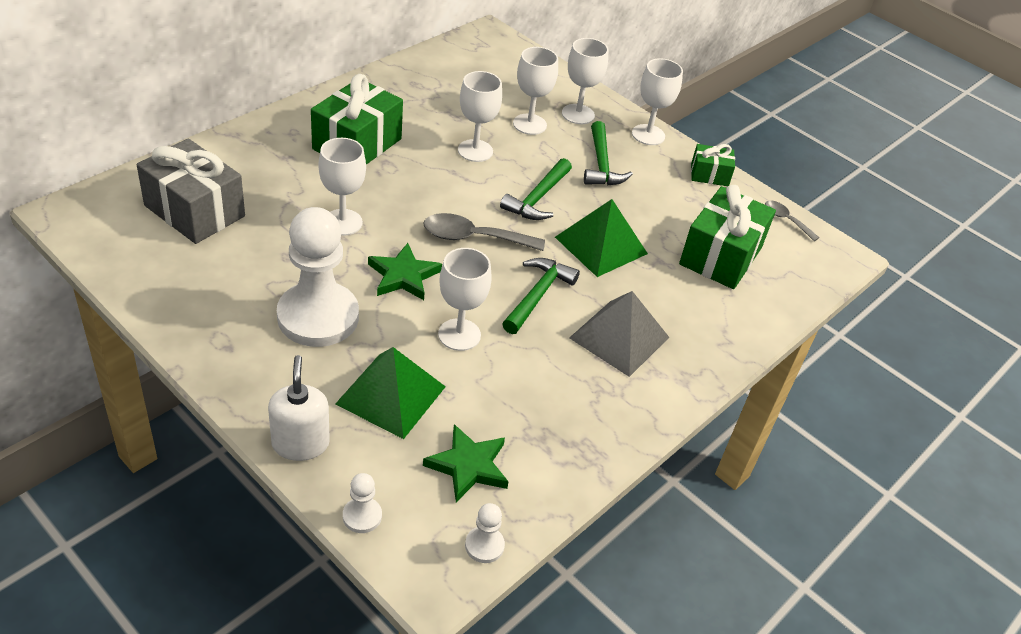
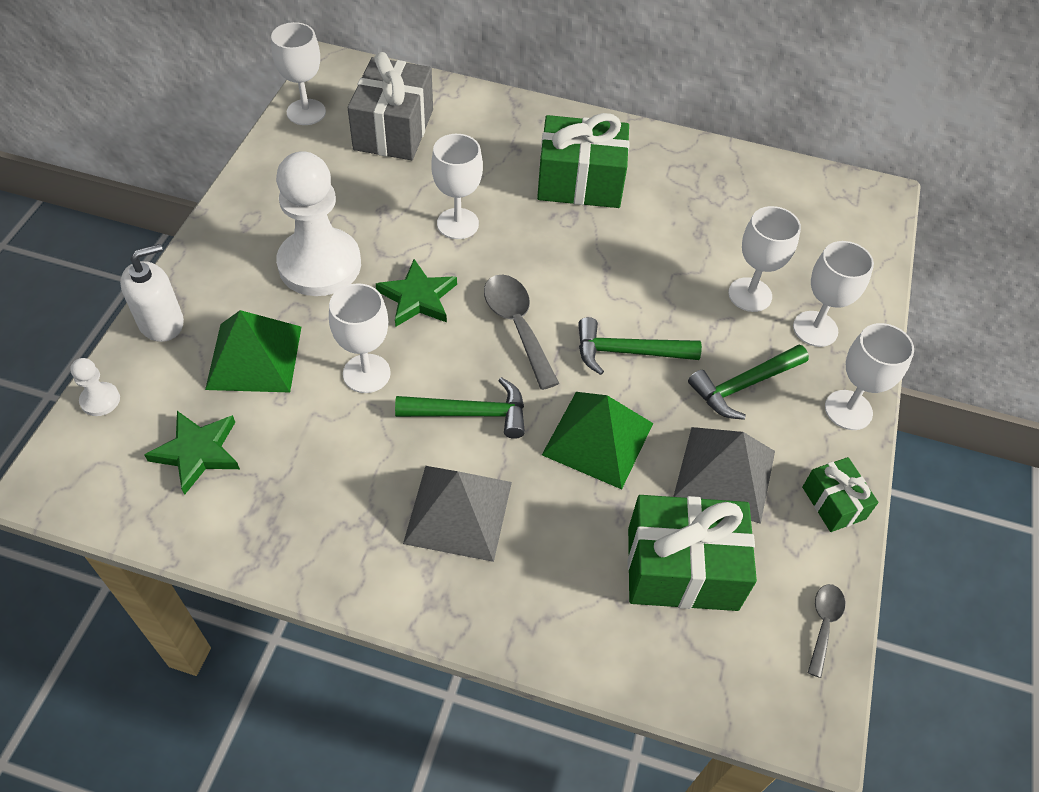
camera: 65 degrees right, 10 degrees up
white goblet [458,71,502,162] -> white goblet moved to [271,22,326,125]
white pawn [465,503,505,563] -> none
none -> grey pyramid [673,427,775,524]

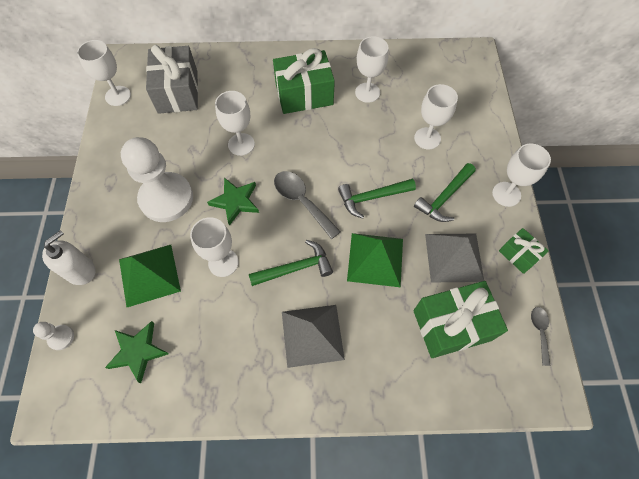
camera: 15 degrees left, 10 degrees up
white goblet [793,241,874,347] -> white goblet moved to [355,36,389,103]

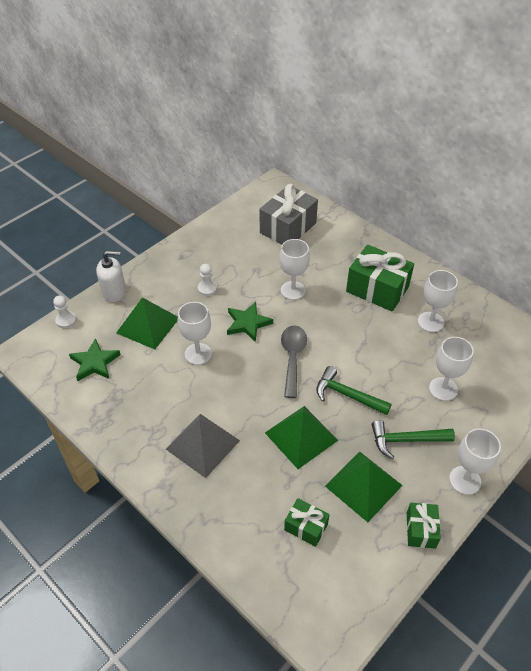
camera: 45 degrees right, 15 degrees down
white goblet [77,40,131,106] -> none
white pawn [121,137,193,222] -> white pawn [198,264,217,296], size x0.41
green hammer [249,240,333,286] -> none
green gift [413,281,508,358] -> green gift [284,498,330,547], size x0.53
grey pyramid [425,234,484,282] -> green pyramid [325,452,403,522]
grey spoon [531,307,550,366] -> none

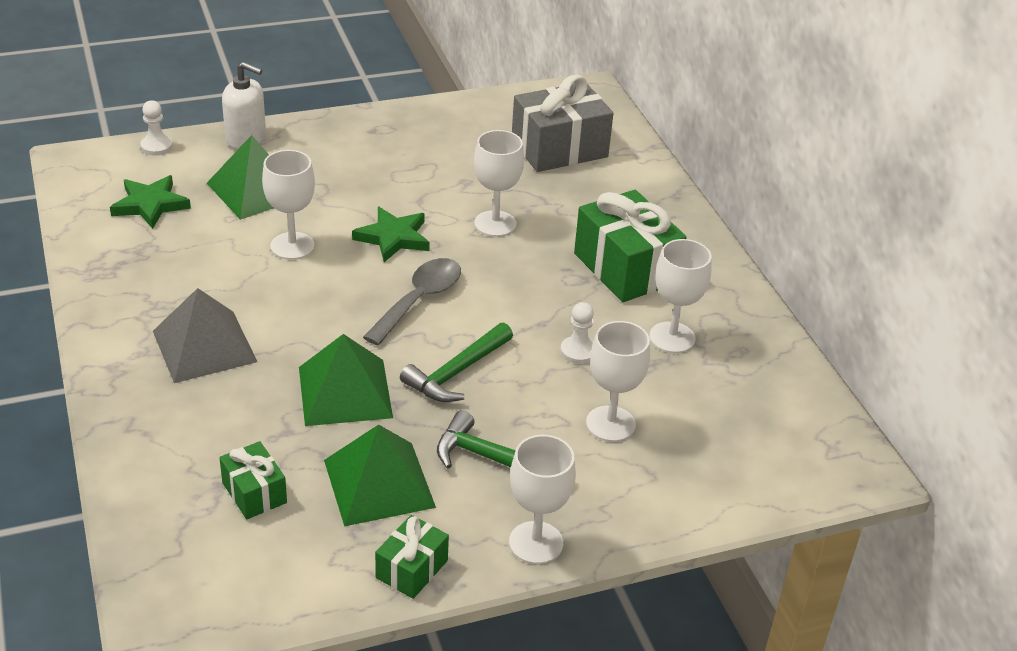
camera: 25 degrees right, 10 degrees down
white pawn [198,264,217,296] -> white pawn moved to [560,302,594,364]
green hammer [316,366,391,415] -> green hammer turned 105 degrees counterclockwise [400,323,513,402]

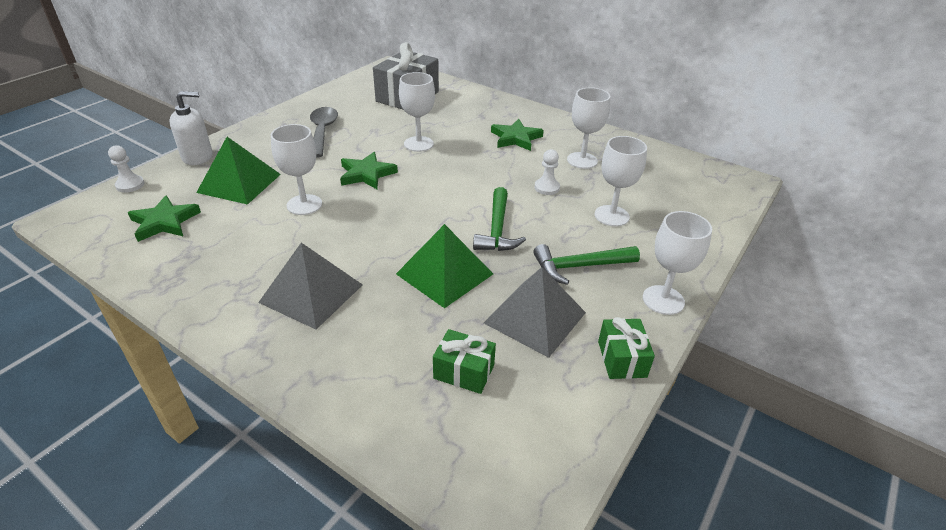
camera: 35 degrees left, 0 degrees up
green pyramid [324,424,436,526] -> grey pyramid [484,267,586,358]
grey spoon [363,258,461,345] -> grey spoon moved to [310,107,338,157]
green gift [574,190,687,302] -> green star [491,119,544,151]

